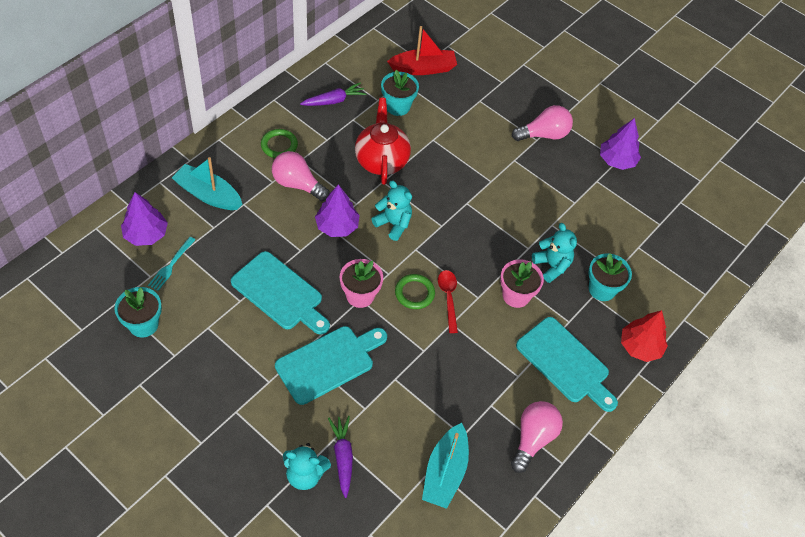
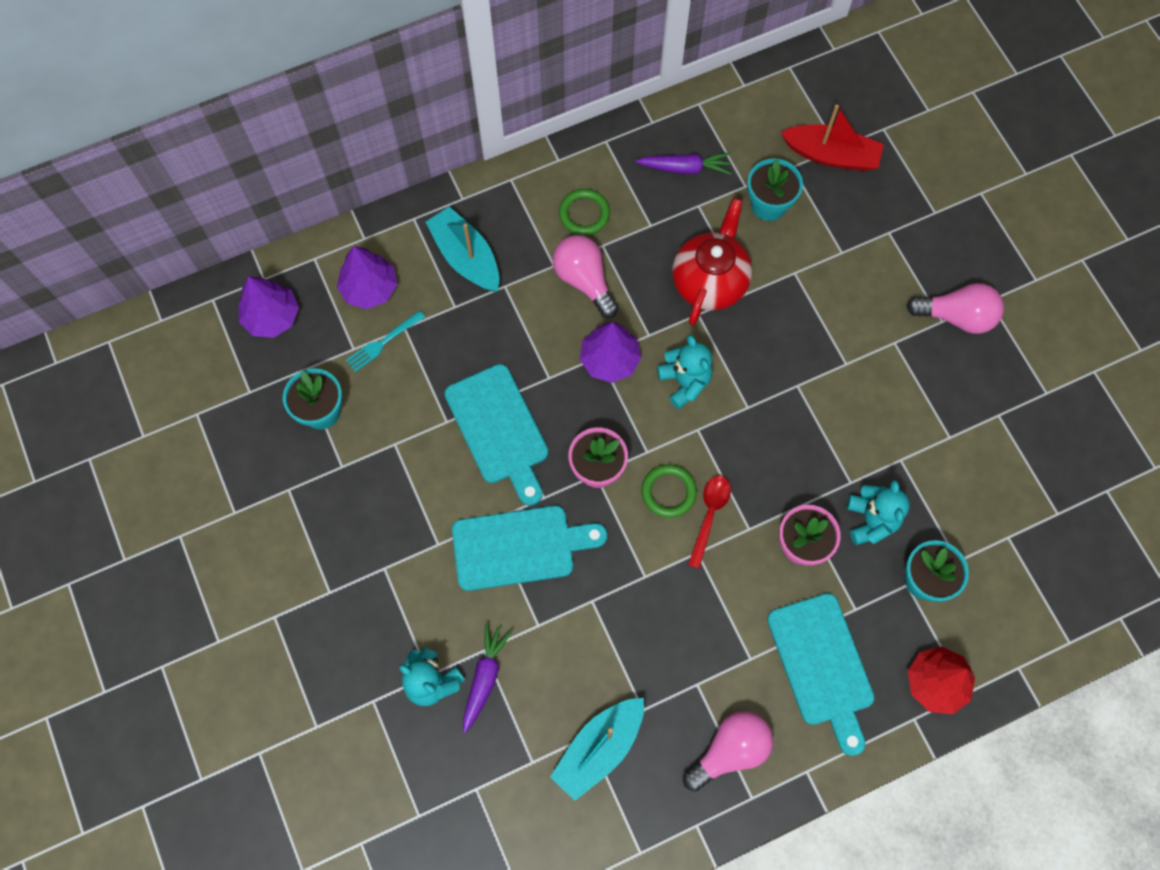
camera: 30 degrees right, 15 degrees up
purple tree [600,118,641,170] -> purple tree moved to [239,276,299,338]

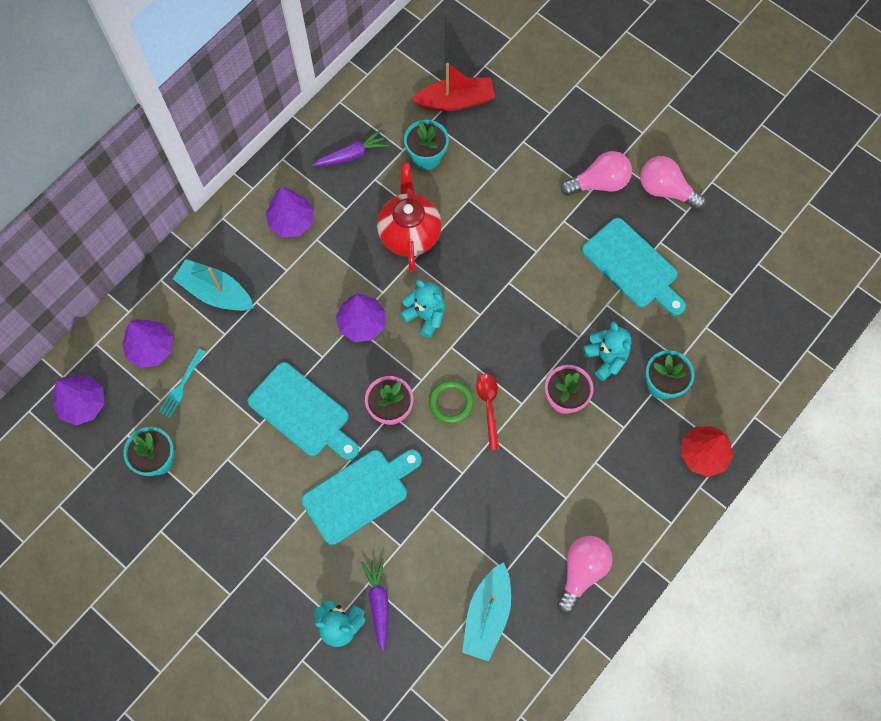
camera: 25 degrees left, 0 degrees up
pink light bulb [553,235,619,318] -> pink light bulb moved to [640,156,706,210]
green ring [559,189,610,236] -> purple tree [266,187,314,237]
turquoise cutting board [767,593,874,756] -> turquoise cutting board moved to [582,218,686,316]

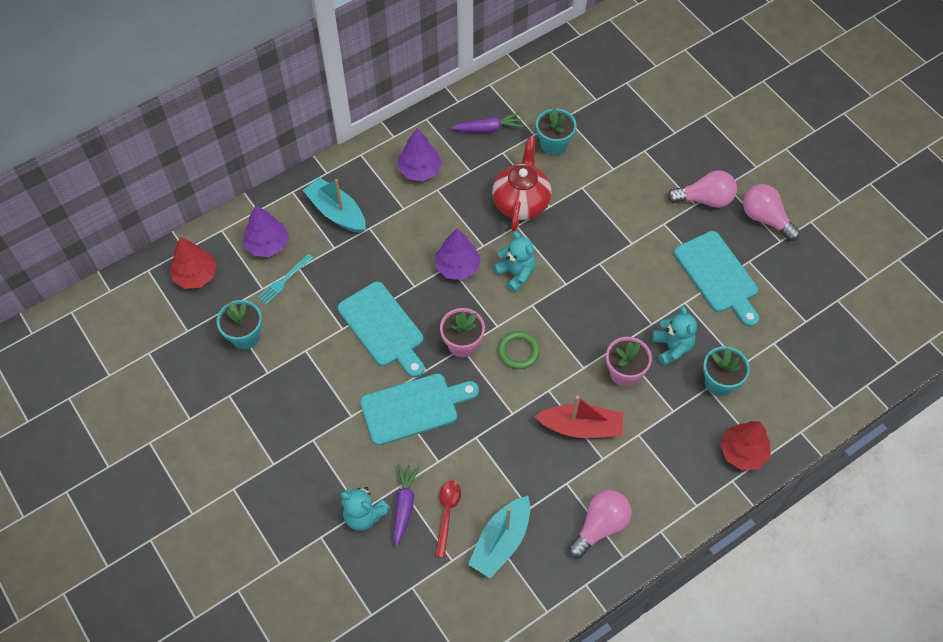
camera: 15 degrees right, 10 degrees down
purple tree [53,376,104,425] -> red tree [170,237,217,289]
red boat [412,63,495,111] -> red boat moved to [535,395,623,438]
red spoon [476,373,499,450] -> red spoon moved to [435,480,461,558]

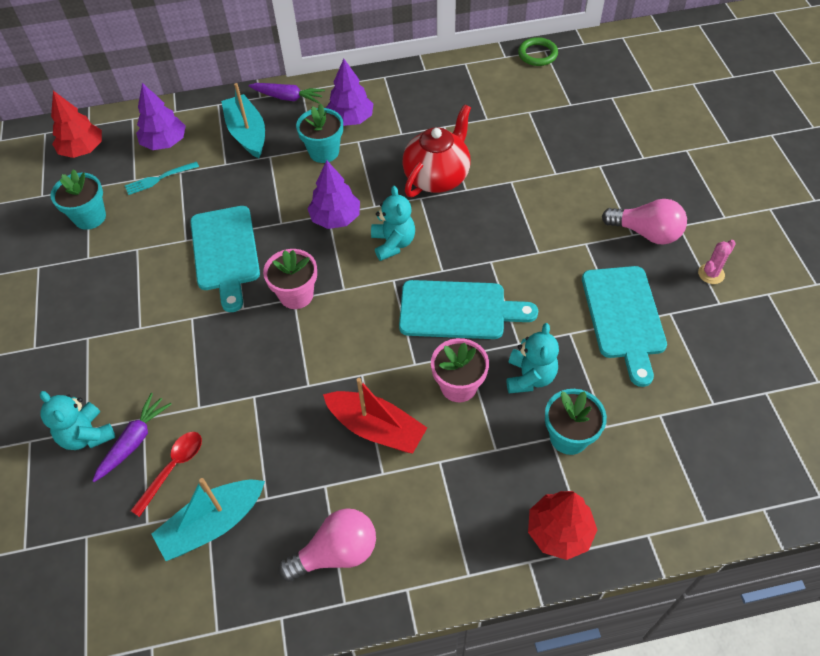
camera: 25 degrees right, 5 degrees down
turquoise cutting board [360,373,479,446] -> turquoise cutting board moved to [399,280,538,339]
purple carrot [451,113,523,133] -> purple carrot moved to [248,83,325,104]
green ring [498,331,540,369] -> green ring moved to [518,37,558,66]
turquoise flower pot [536,108,577,155] -> turquoise flower pot moved to [296,104,343,163]
pink light bulb [743,184,800,241] -> pink cactus [698,240,736,284]

